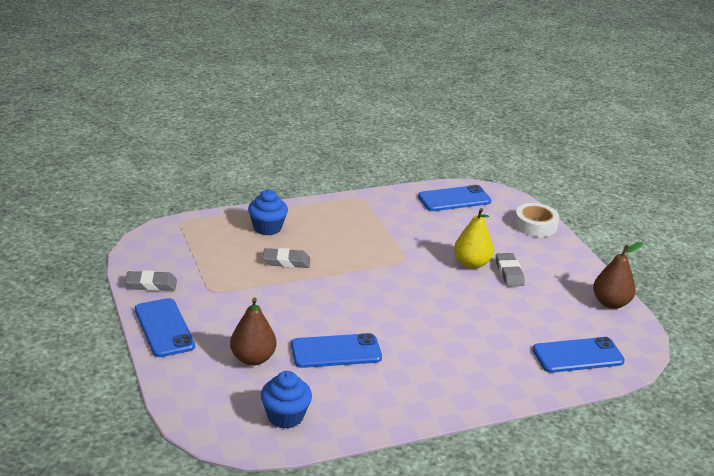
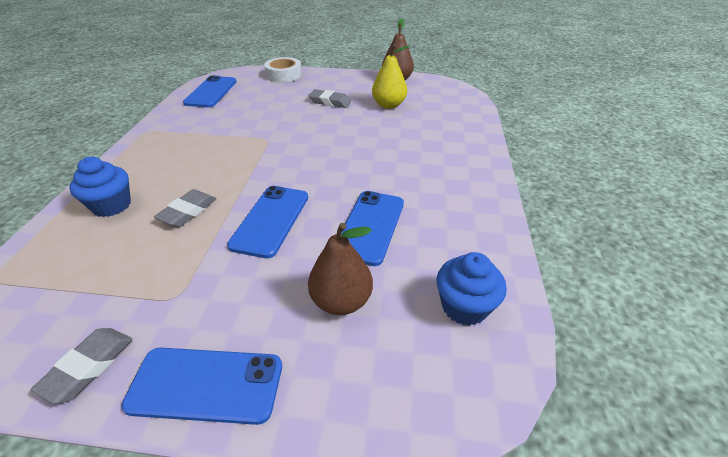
camera: 60 degrees left, 10 degrees up
yellow pear [454,208,494,269] -> yellow pear moved to [372,45,410,109]
blue phone [533,337,625,373] -> blue phone moved to [227,186,308,258]

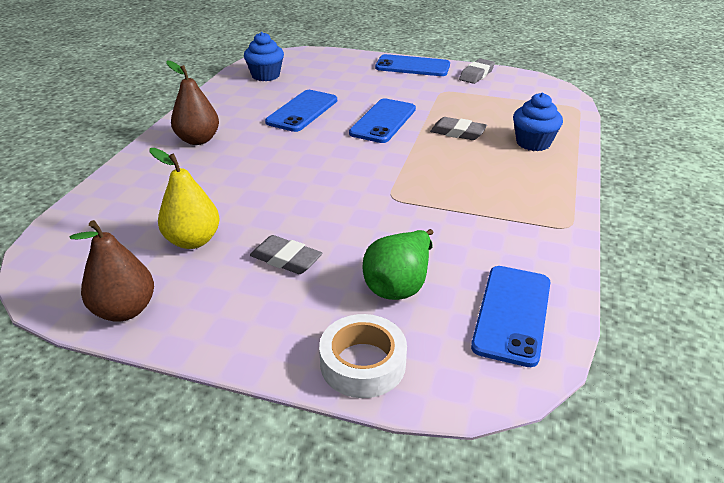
camera: 170 degrees left, 5 degrees down
grey eraser [154,189,216,227] -> grey eraser turned 75 degrees clockwise [430,117,487,140]
brown pear [308,223,373,315] -> brown pear moved to [166,61,219,145]
none -> green pear [363,229,433,300]

